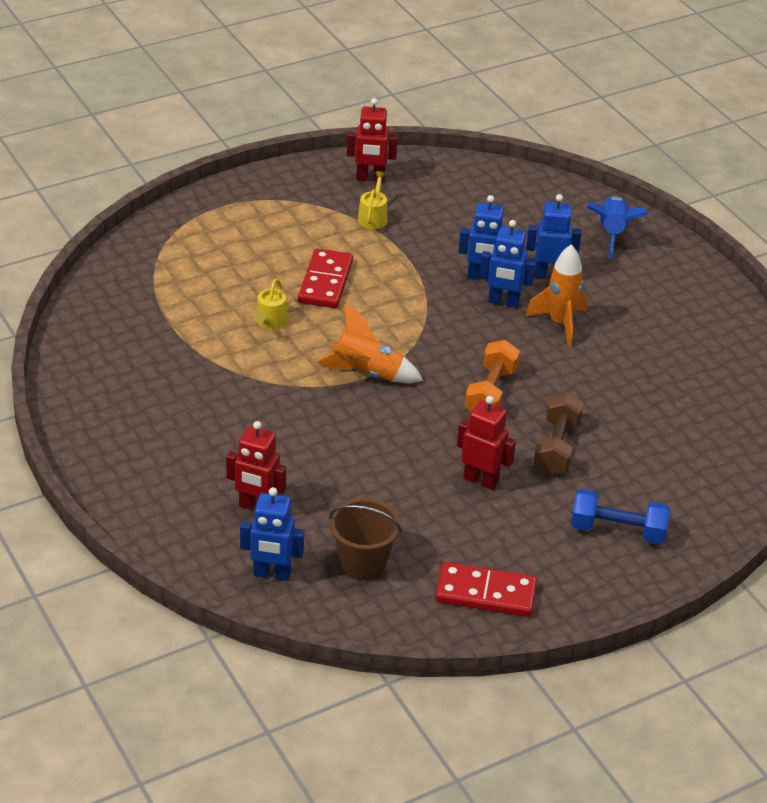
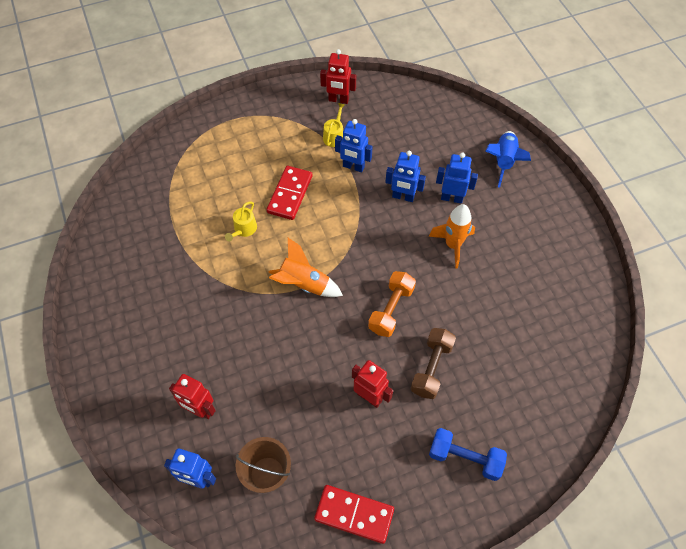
camera: 10 degrees right, 20 degrees up
blue robot [479,220,536,308] -> blue robot moved to [335,119,373,172]

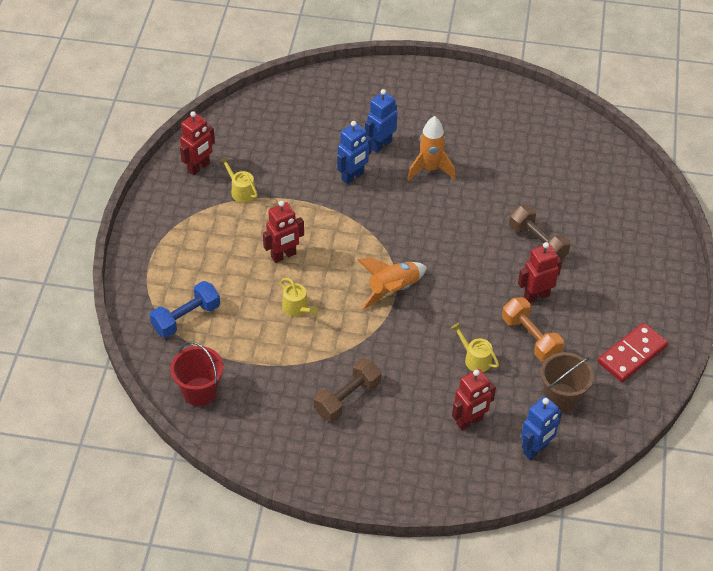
camera: 60 degrees left, 10 degrees down
red domino [266,166,313,220] -> red robot [263,201,304,263]
blue robot [335,119,373,172] -> none
orange dumbbell [368,271,416,337] -> orange dumbbell moved to [502,297,564,362]
blue dumbbell [429,428,507,481] -> blue dumbbell moved to [150,281,220,338]
blue rocket [485,131,531,188] -> none
none -> red bucket [170,341,224,406]
none -> brown dumbbell [314,358,381,422]
none -> yellow watering can [451,323,499,372]

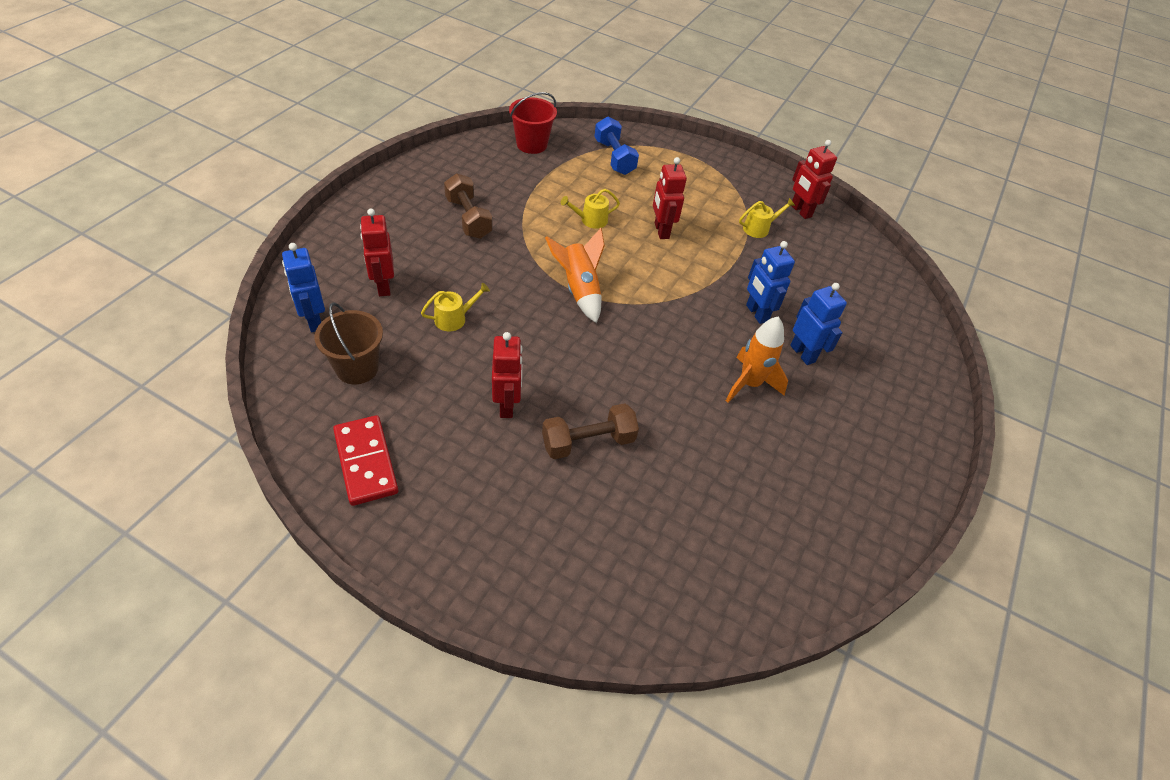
camera: 105 degrees right, 0 degrees up
orange dumbbell [502,297,564,362] -> none

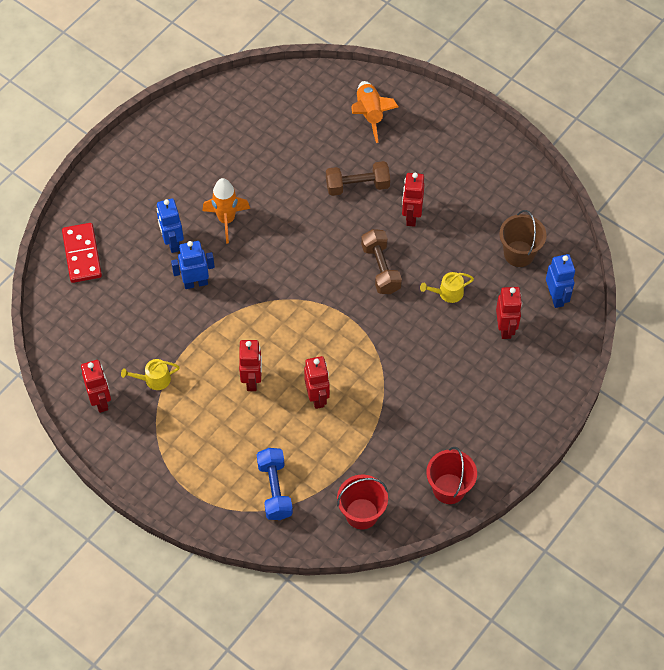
camera: 165 degrees left, 10 degrees up
red domino [333,415,398,506] -> red domino moved to [62,223,102,283]
brown dumbbell [444,173,493,239] -> brown dumbbell moved to [361,229,402,294]
orange rocket [545,228,605,323] -> orange rocket moved to [351,81,399,143]
yellow watering can [561,189,620,229] -> red robot [304,356,330,409]
blue robot [746,241,795,324] -> blue robot turned 90 degrees counterclockwise [171,241,215,289]
none -> red bucket [426,447,477,504]

